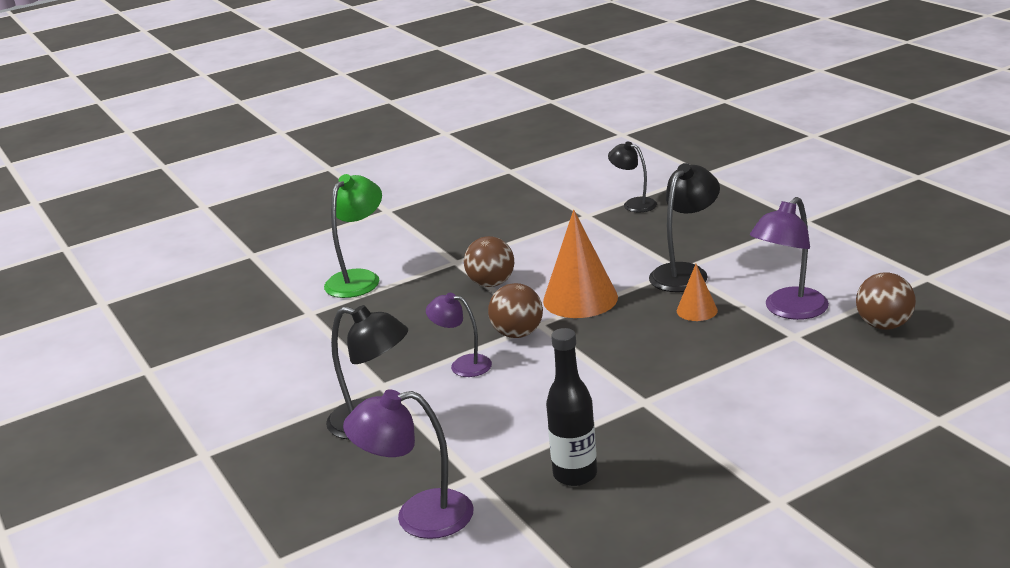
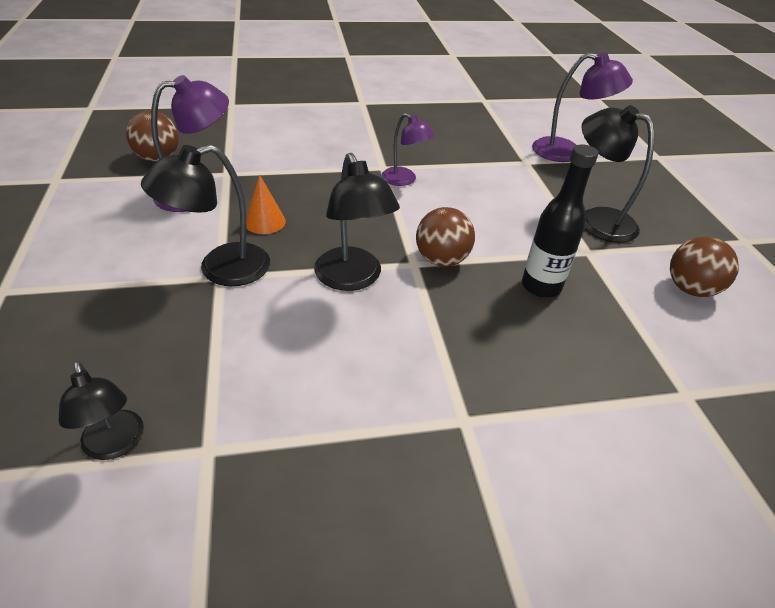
camera: 165 degrees left, 15 degrees up
green lamp [324,174,382,298] -> none
purple lamp [426,293,492,377] -> purple lamp moved to [382,113,435,186]
brown ball [464,236,514,287] -> brown ball moved to [670,236,739,297]
orange cone [543,210,618,318] -> black lamp [314,153,400,291]
black bottle [546,328,597,486] -> black bottle moved to [522,144,599,298]

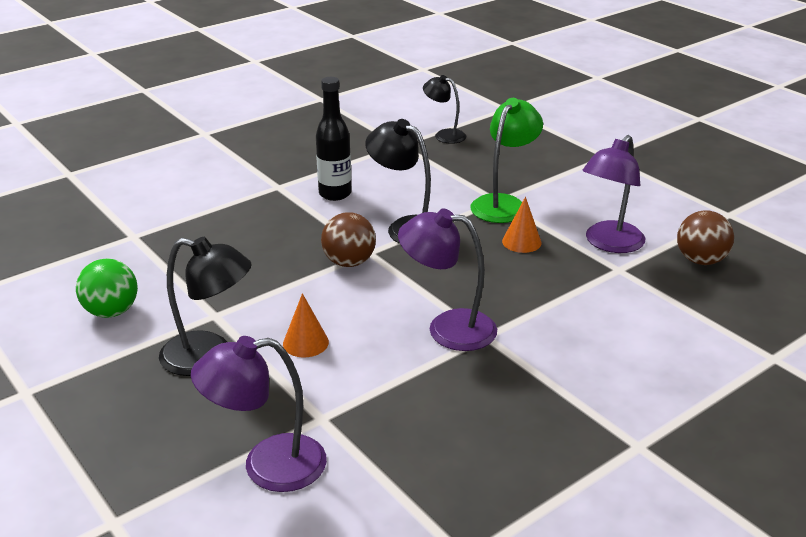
camera: 155 degrees right, 10 degrees down
black lamp [141,145,270,287] -> green lamp [470,98,543,223]
purple lamp [382,113,435,186] -> purple lamp [398,208,497,351], size x1.56
black bottle [522,144,599,298] -> black bottle moved to [316,77,352,201]
brown ball [670,236,739,297] -> green ball [76,259,138,318]
none -> orange cone [283,293,329,357]

